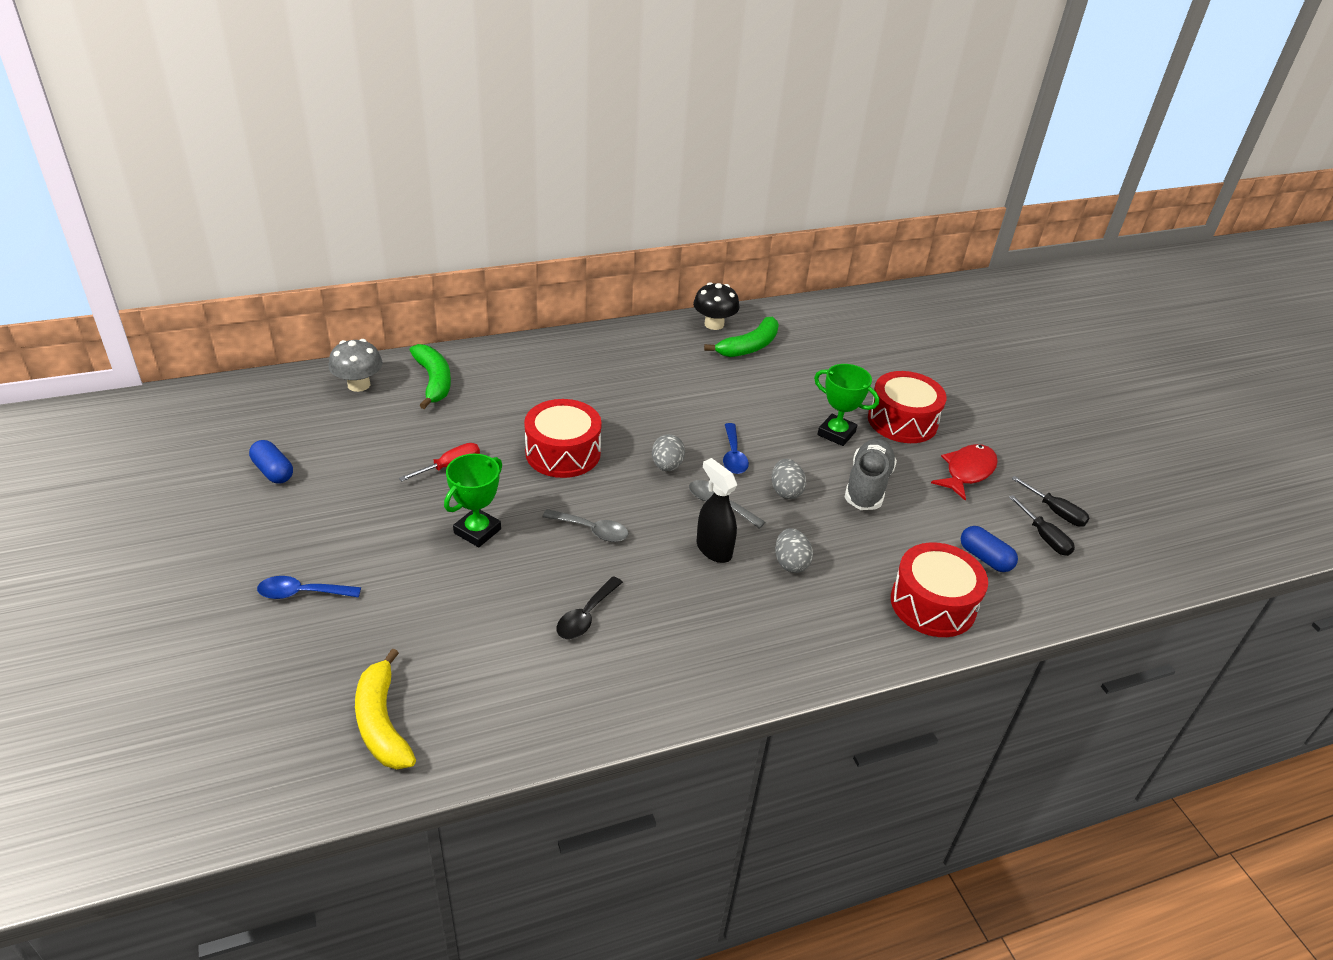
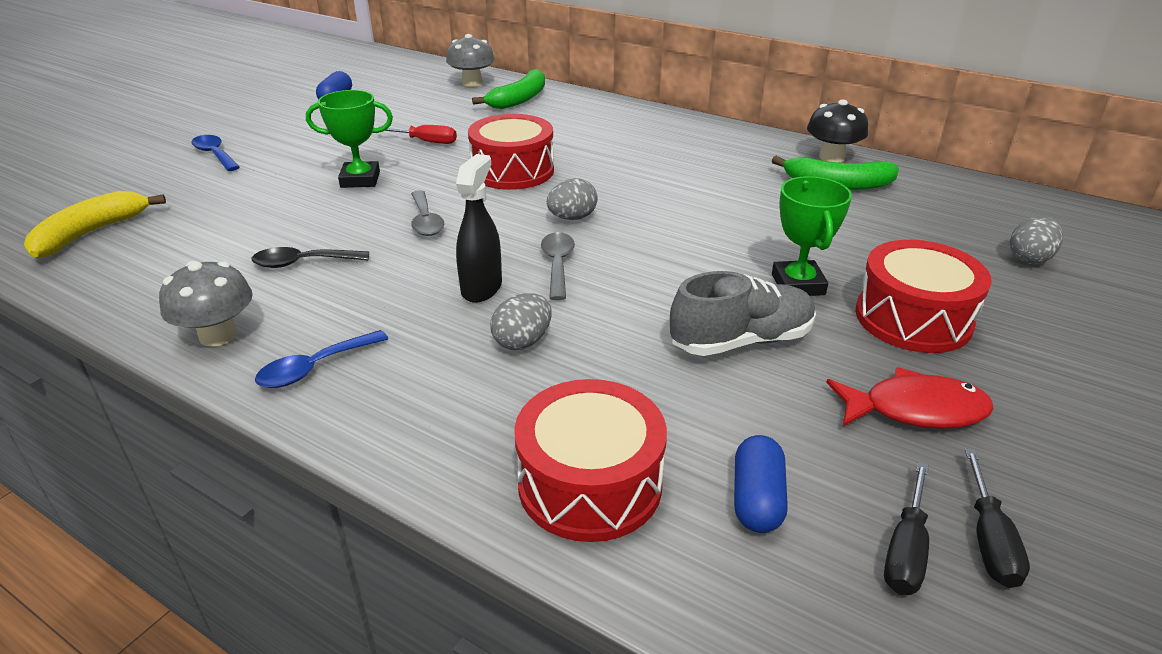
camera: 55 degrees right, 5 degrees down
blue spoon [723,423,749,474] -> blue spoon moved to [255,330,388,388]
grey egg [772,459,806,499] -> grey egg moved to [1010,216,1063,264]
none -> grey mushroom [159,261,253,347]

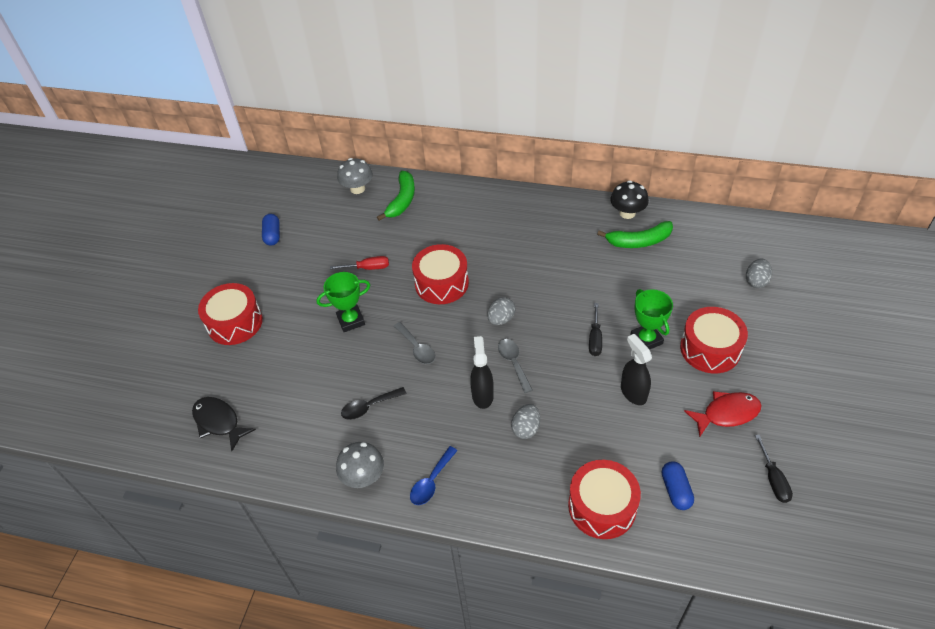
camera: 15 degrees left, 15 degrees up
yellow banana [24,191,166,258] -> black fish [192,397,256,451]
blue spoon [192,135,240,171] -> red drum [198,283,263,345]
grey shoe [670,271,816,356] -> black spray bottle [621,334,652,405]
black screwdriver [884,462,929,595] -> black screwdriver moved to [589,303,602,356]

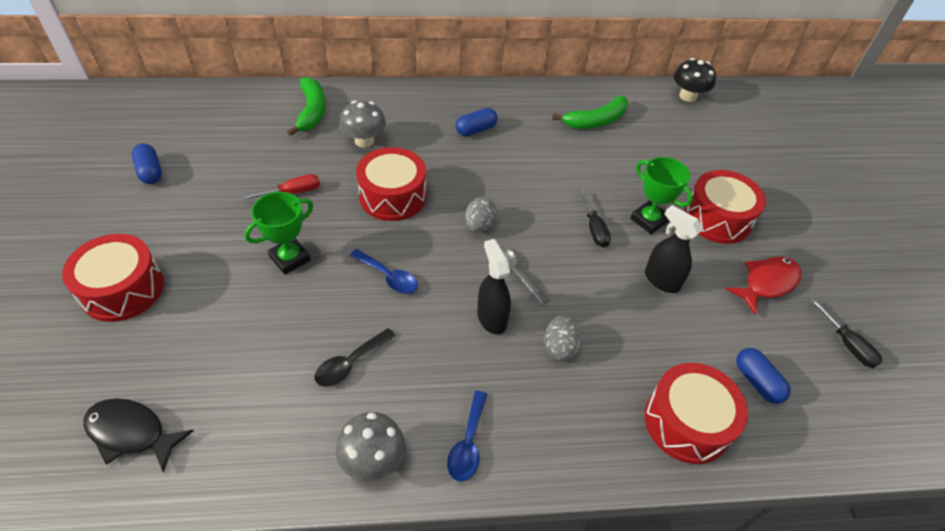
camera: 25 degrees left, 0 degrees up
grey mushroom [337,158,373,194] -> grey mushroom moved to [339,100,386,148]
grey spoon [394,322,435,364] -> blue spoon [350,249,418,294]
black mushroom [610,180,649,219] -> black mushroom moved to [674,58,716,102]
grey egg [746,258,772,288] -> none
none -> blue capsule [456,108,498,136]

